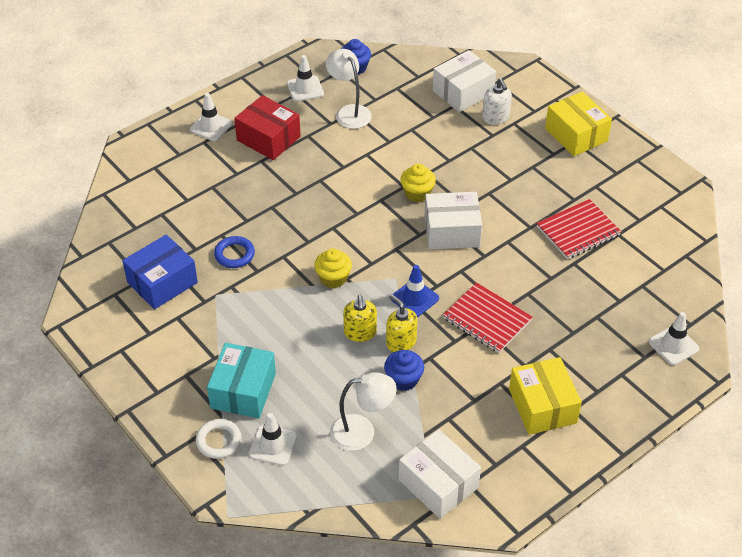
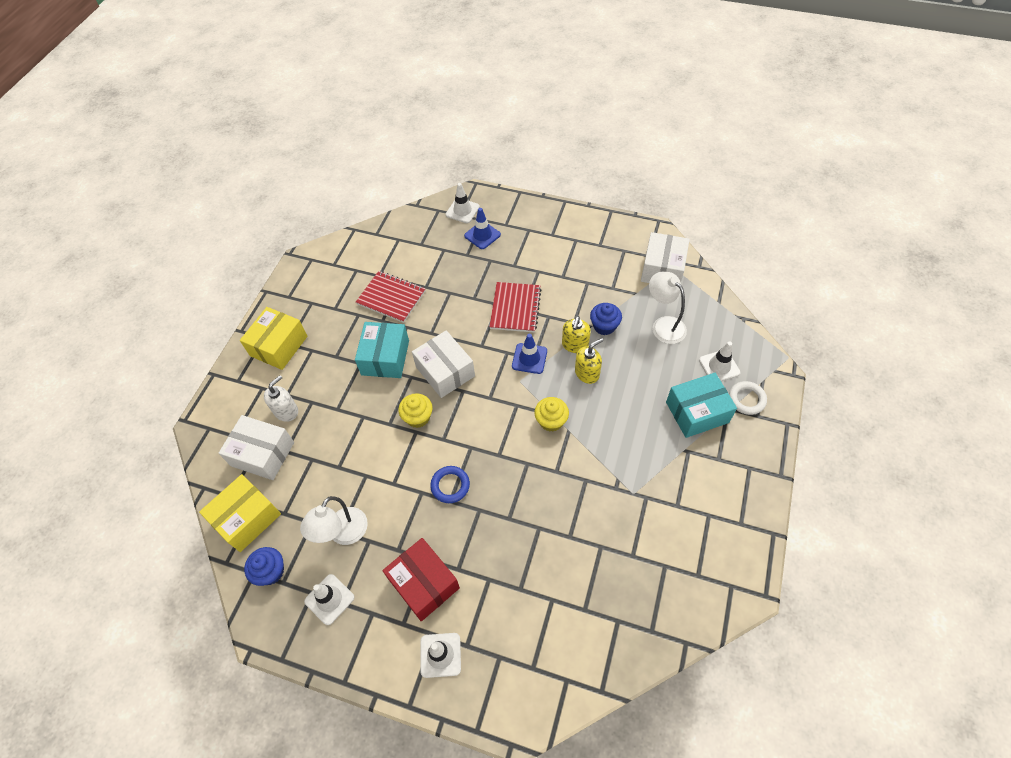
camera: 120 degrees left, 10 degrees up
blue box [122,234,198,309] -> none
blue ring [214,236,255,268] -> blue ring moved to [430,466,470,503]
red box [234,95,301,160] -> red box turned 45 degrees counterclockwise [382,538,460,621]
yellow box [509,357,582,435] -> yellow box moved to [199,474,281,552]
none -> turquoise box [355,322,409,378]
none -> blue traffic cone [464,208,501,249]

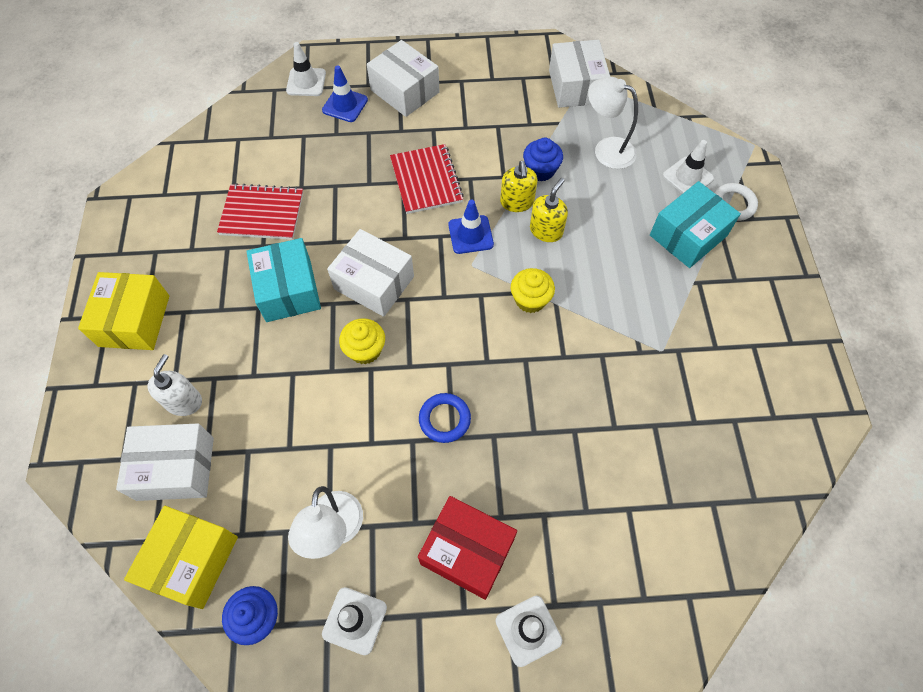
camera: 25 degrees left, 5 degrees up
none -> white box [367,40,439,117]

